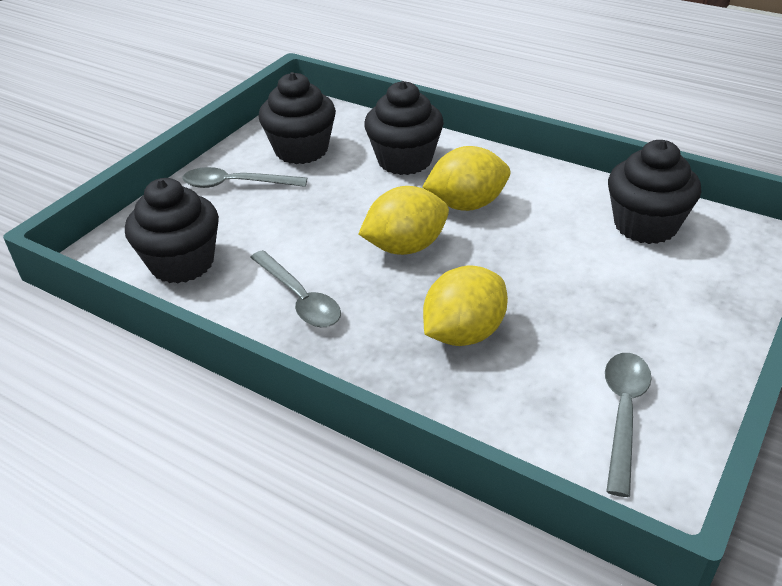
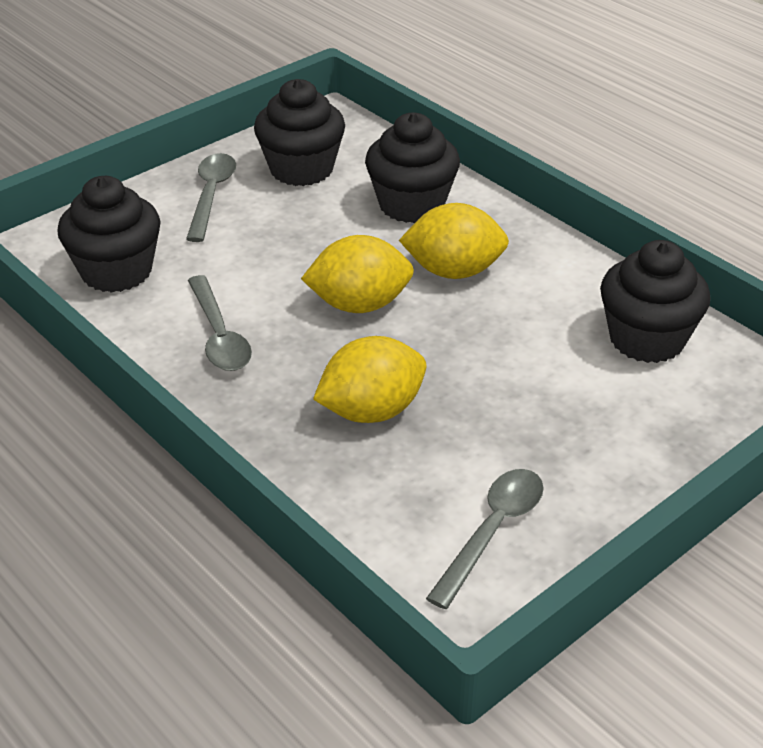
camera: 15 degrees right, 0 degrees up
grey spoon [182,167,307,188] -> grey spoon turned 75 degrees clockwise [186,153,236,242]

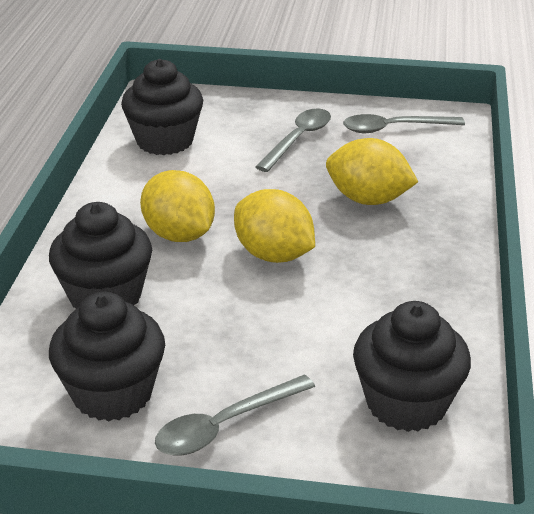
camera: 130 degrees left, 5 degrees down
grey spoon [188,275,252,371] -> grey spoon moved to [255,108,331,172]

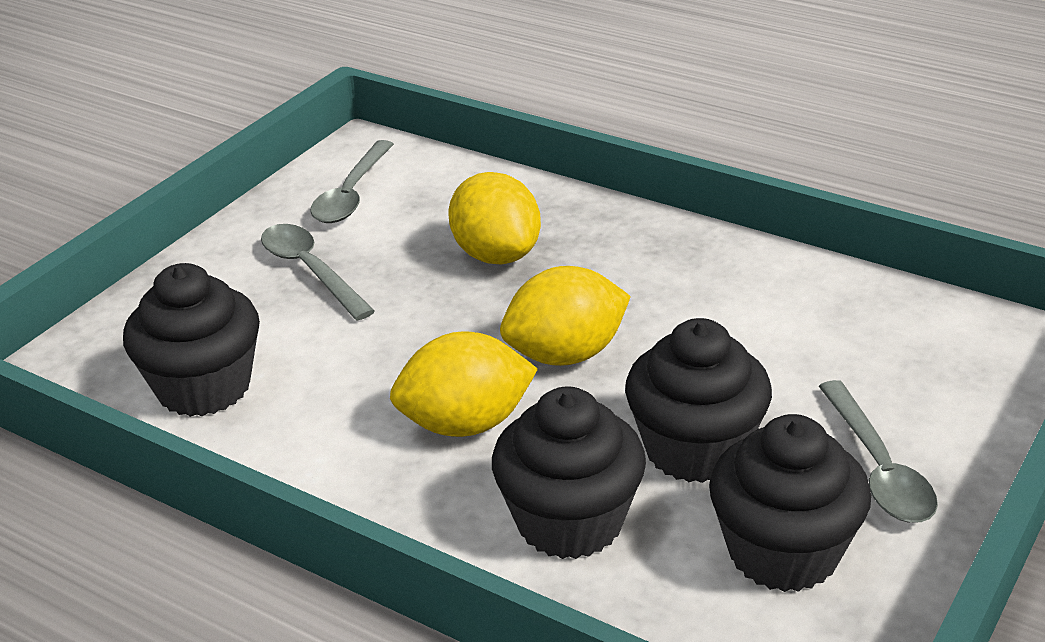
camera: 65 degrees left, 0 degrees up
yellow lemon [326,138,418,205] -> yellow lemon turned 75 degrees counterclockwise [448,172,541,264]
black cupcake [353,301,471,432] -> black cupcake moved to [625,318,772,483]

